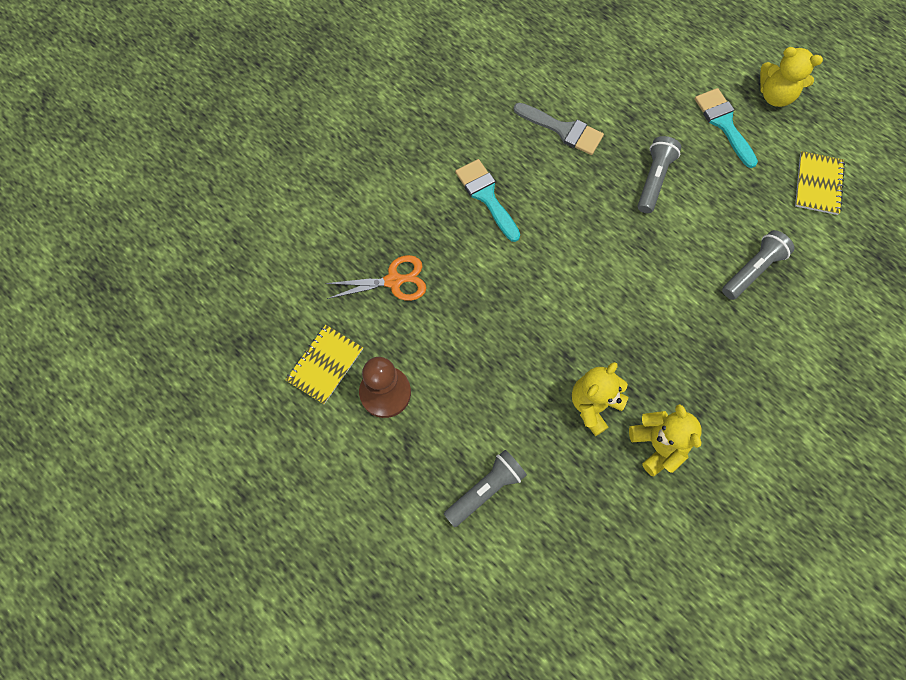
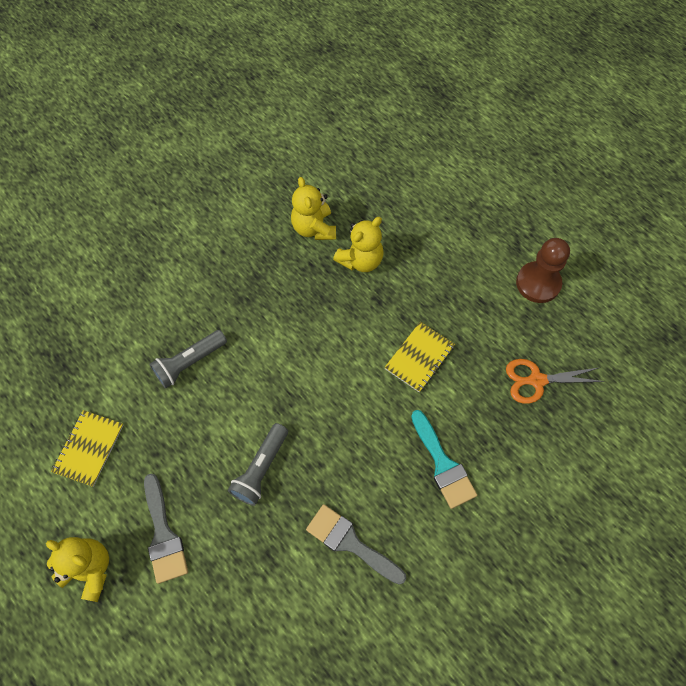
camera: 175 degrees left, 5 degrees down
yellow notebook [286,325,363,404] -> yellow notebook moved to [384,322,455,392]
grey flashlight [444,450,527,527] -> none
turquoise brush [695,88,758,168] -> grey brush [144,473,188,584]

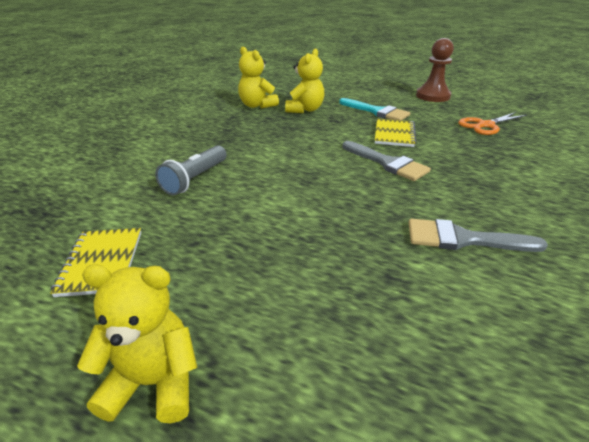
camera: 25 degrees left, 30 degrees down
grey brush [144,473,188,584] -> grey brush moved to [342,141,431,181]
grey flashlight [228,423,288,506] -> none
turquoise brush [411,410,477,509] -> turquoise brush moved to [339,98,410,120]

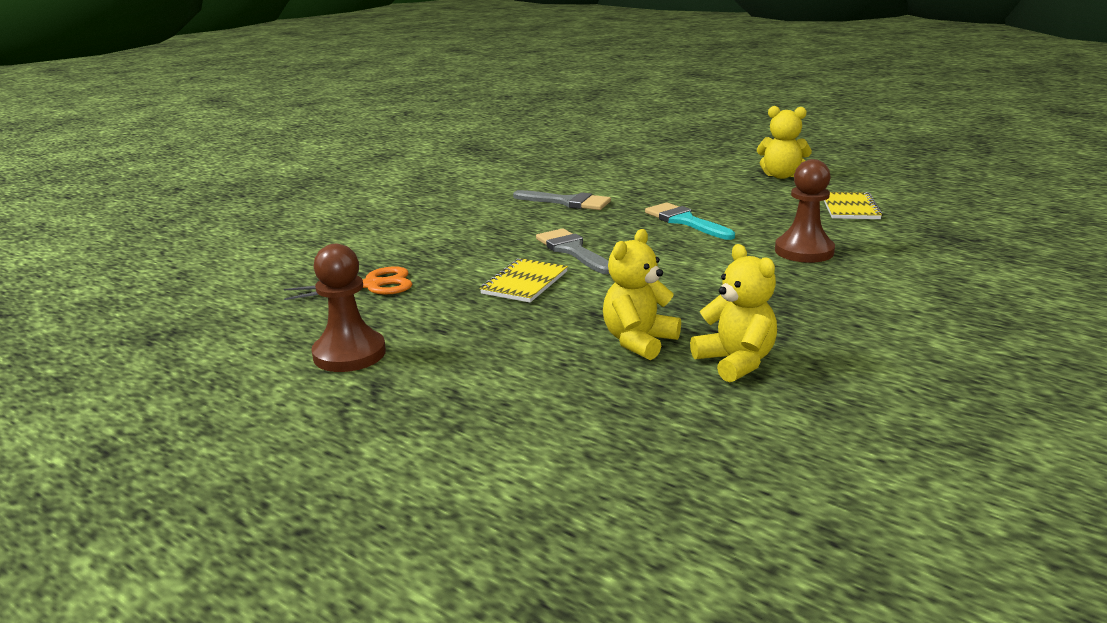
camera: 165 degrees left, 10 degrees down
grey flashlight [155,145,227,195] -> brown pawn [775,159,835,263]
turquoise brush [339,98,410,120] -> turquoise brush moved to [645,202,735,240]

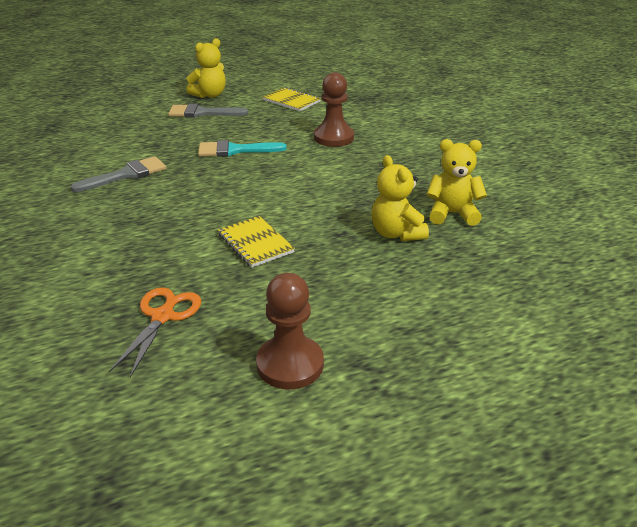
camera: 60 degrees left, 10 degrees up
grey brush [536,228,610,274] -> grey brush moved to [168,104,248,118]

